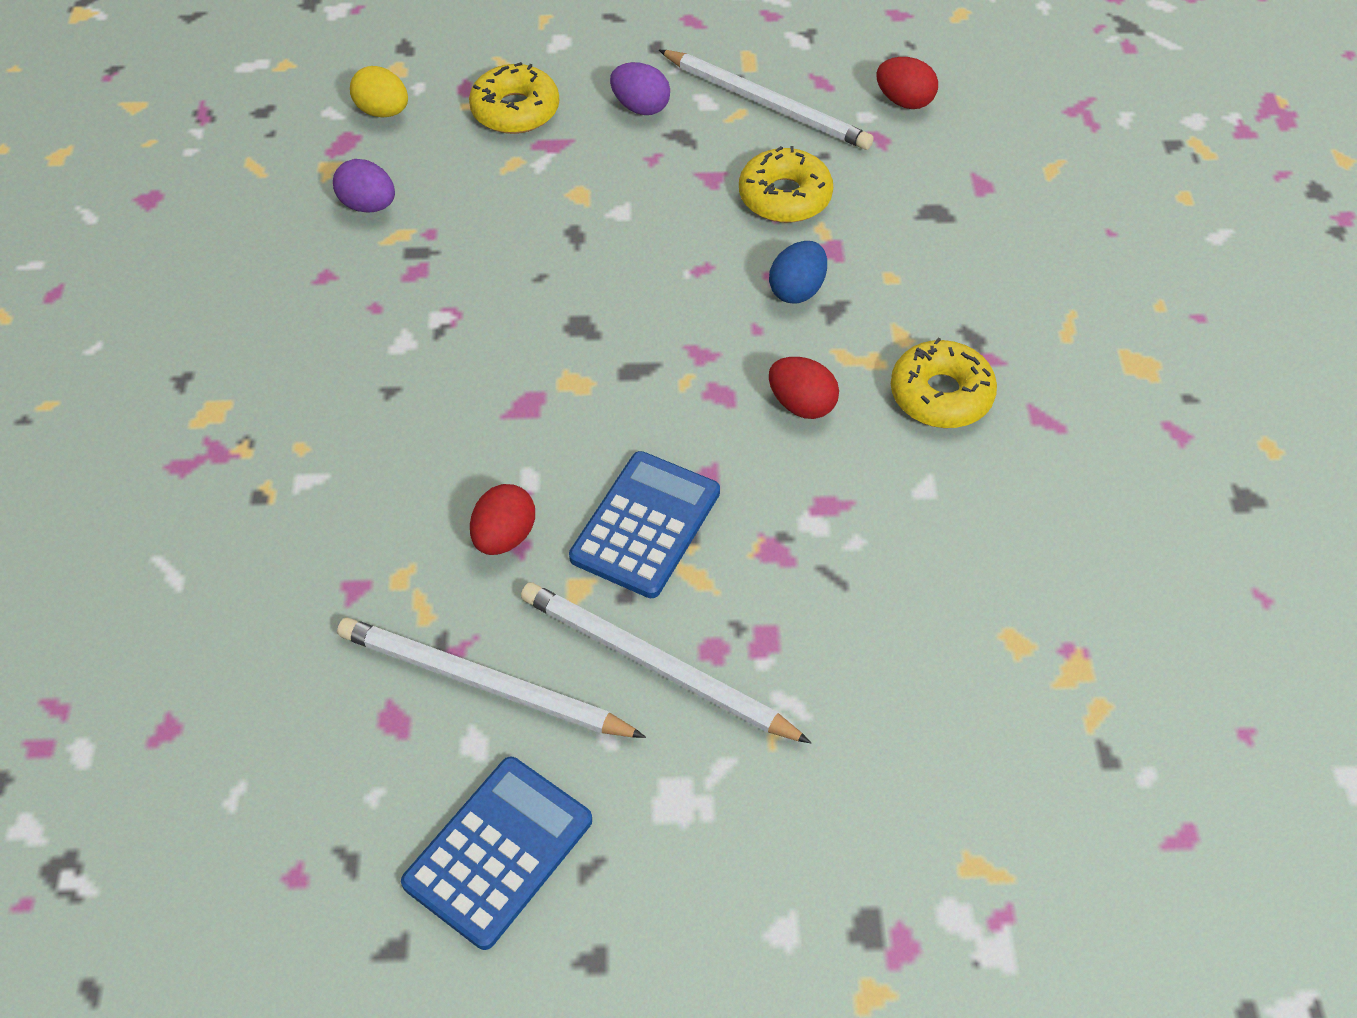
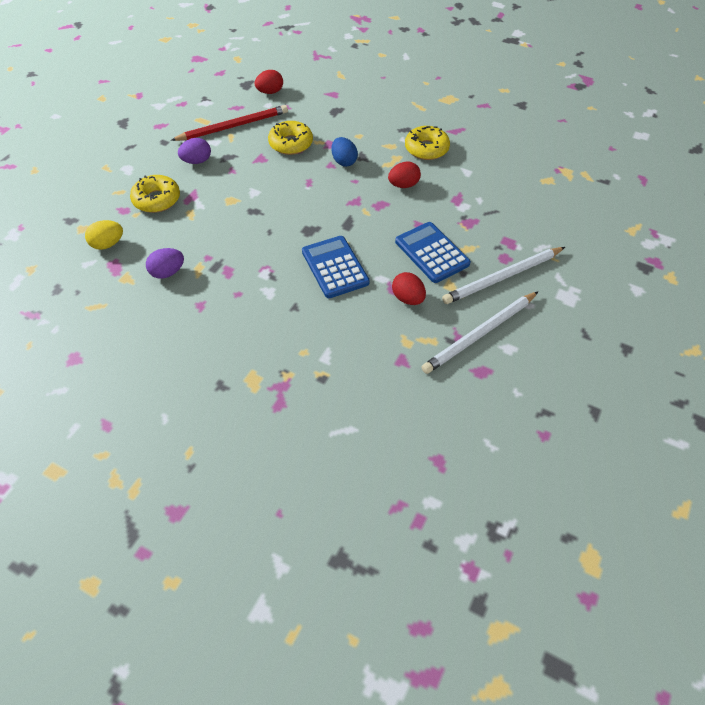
camera: 60 degrees left, 0 degrees up
blue calculator [401,757,592,950] -> blue calculator moved to [302,236,370,298]
white pencil [659,50,874,150] -> red pencil [171,105,288,141]

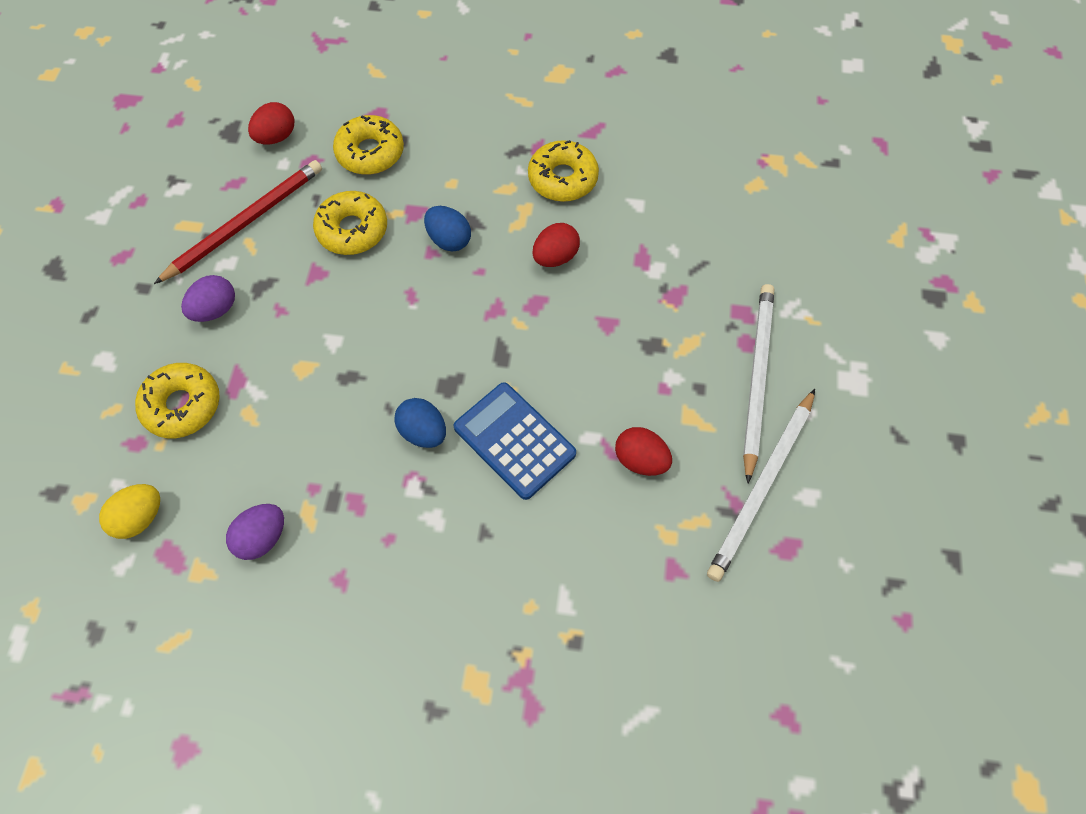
camera: 20 degrees left, 10 degrees up
blue calculator [395,222,471,283] -> none
white pencil [442,247,565,304] -> white pencil turned 150 degrees clockwise [743,284,774,484]
none -> yellow donut [333,115,404,175]
none -> blue egg [394,398,446,448]

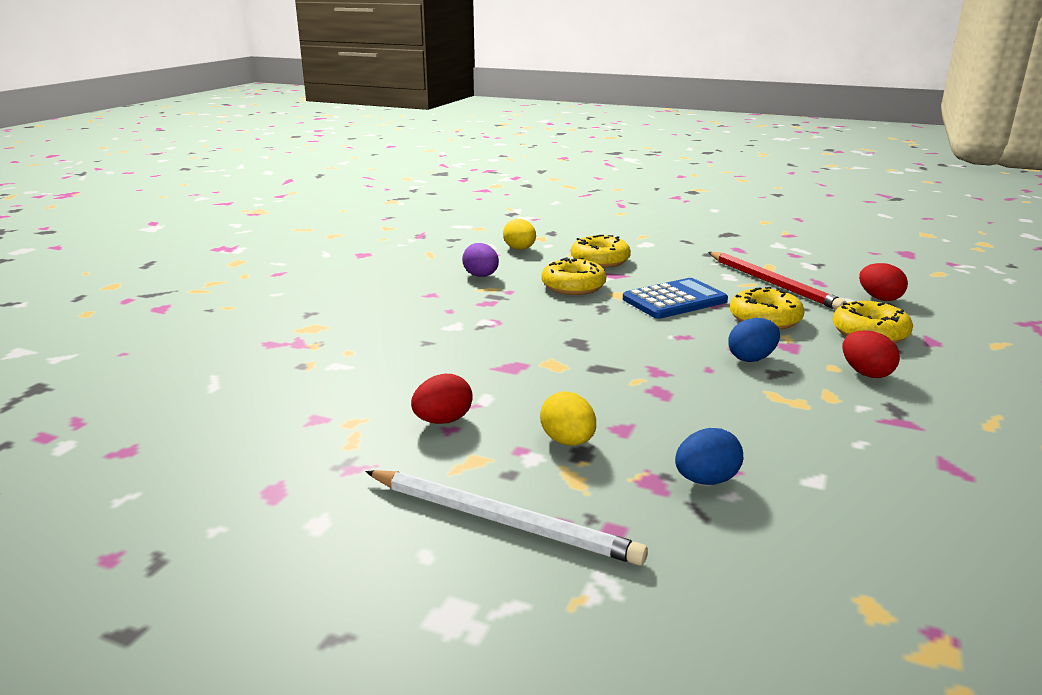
camera: 105 degrees right, 40 degrees down
purple egg [181,275,235,322] -> none
blue egg [394,398,446,448] -> blue egg moved to [675,428,743,485]
blue calculator [454,382,576,500] -> blue calculator moved to [623,278,728,319]
yellow donut [528,140,599,202] -> yellow donut moved to [541,257,607,295]
red egg [532,223,580,267] -> red egg moved to [842,330,900,378]
white pencil [707,389,815,582] -> none
none -> yellow egg [540,391,596,446]

